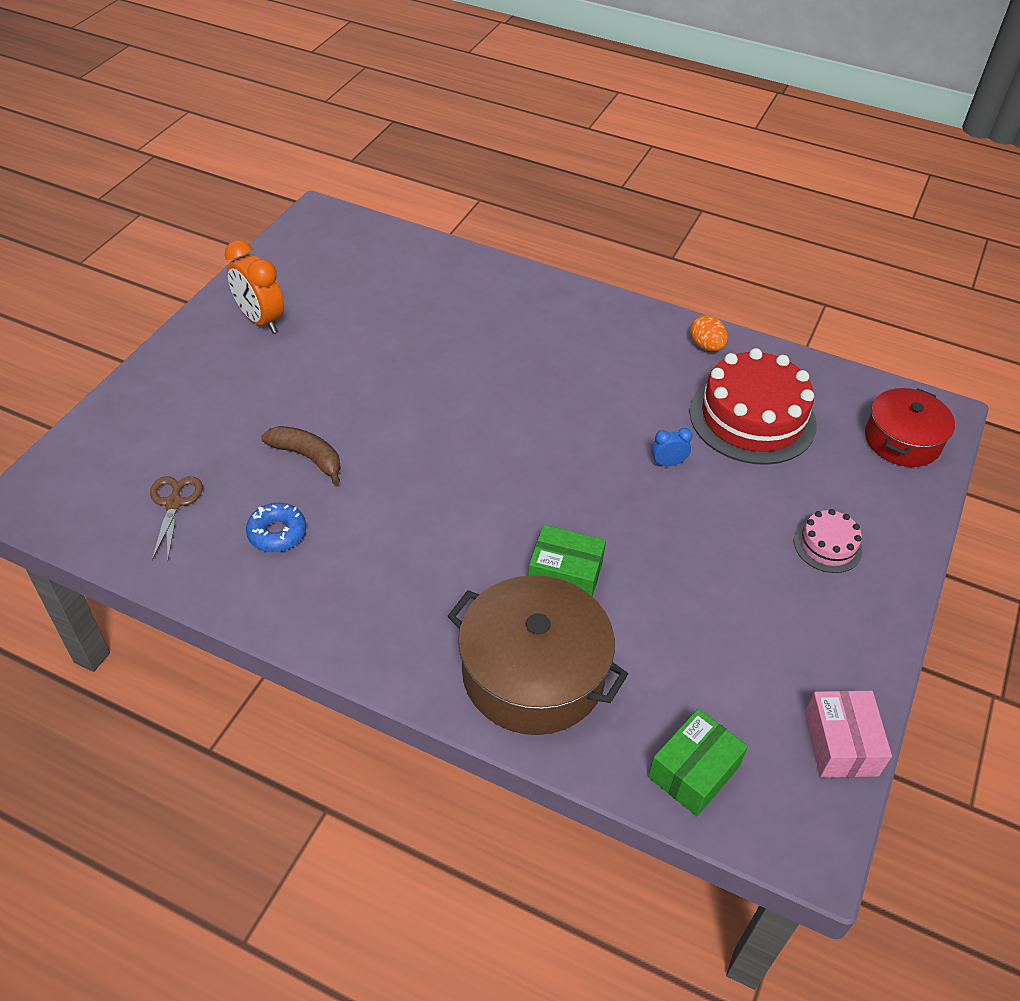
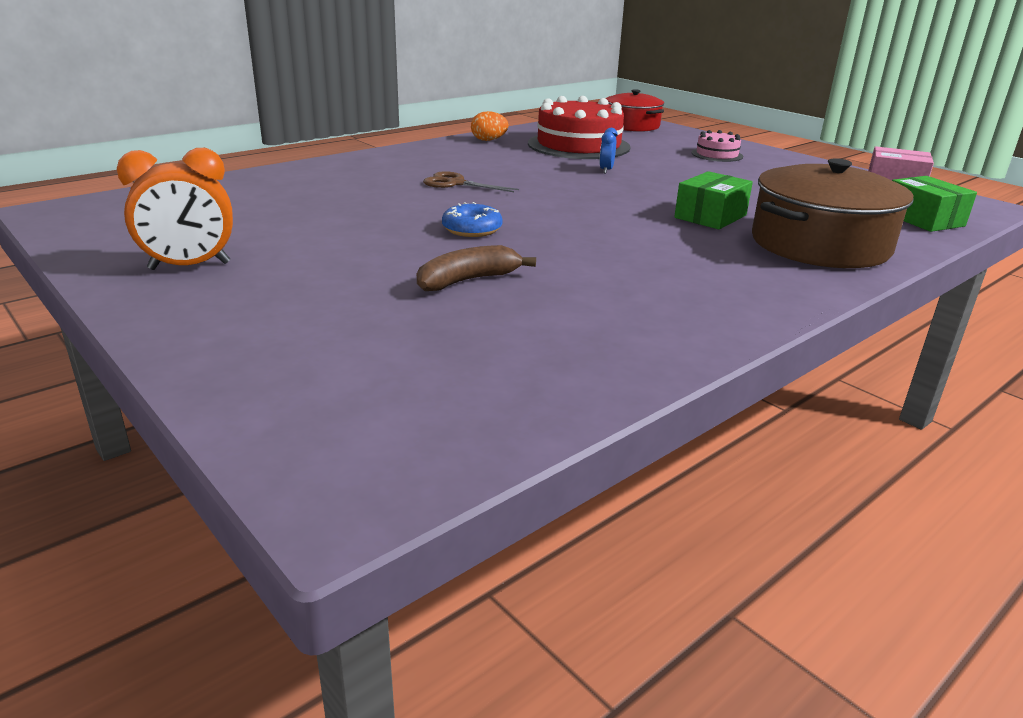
camera: 65 degrees left, 20 degrees down
brown scissors [150,476,203,560] -> brown scissors moved to [423,171,519,192]
blue donut [246,503,306,552] -> blue donut moved to [442,202,503,237]

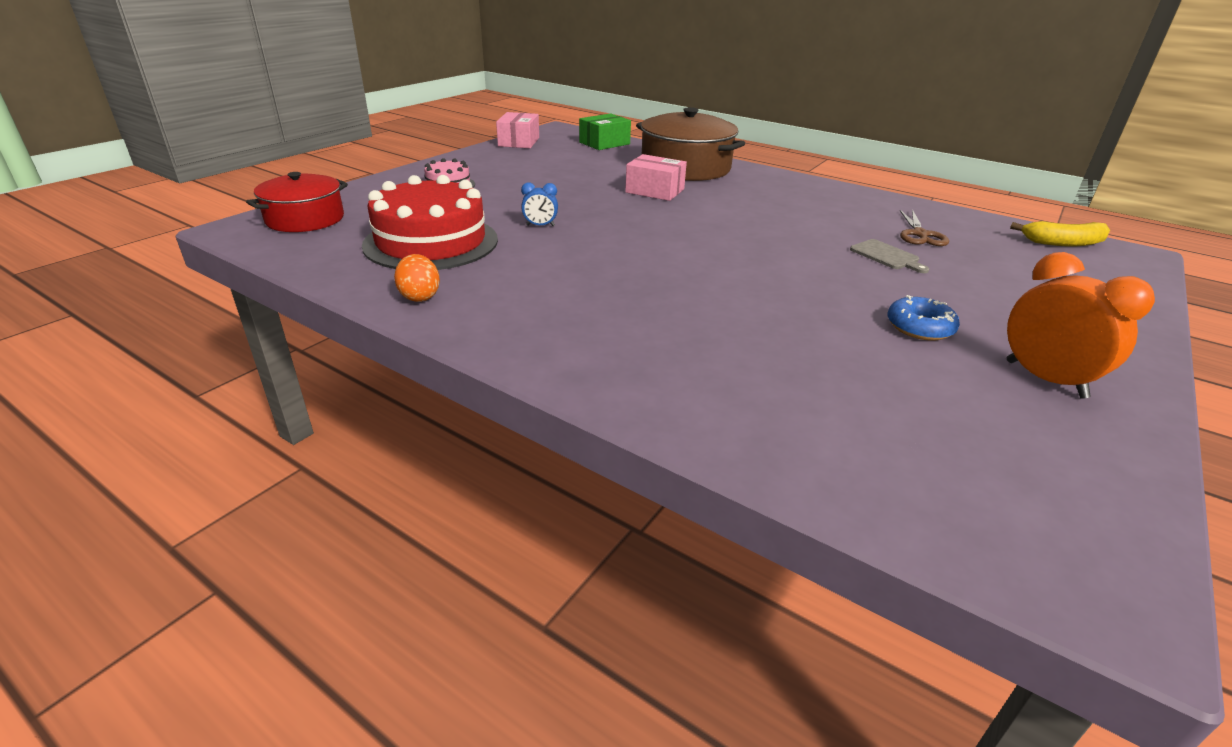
camera: 105 degrees left, 5 degrees up
brown banana [417,245,536,291] -> grey cutting board [850,239,929,273]
brown scissors [423,171,519,192] -> brown scissors moved to [900,209,949,246]
blue donut [442,202,503,237] -> blue donut moved to [887,295,960,341]
green box [674,171,753,229] -> pink box [625,154,687,201]
none -> yellow banana [1010,221,1110,247]

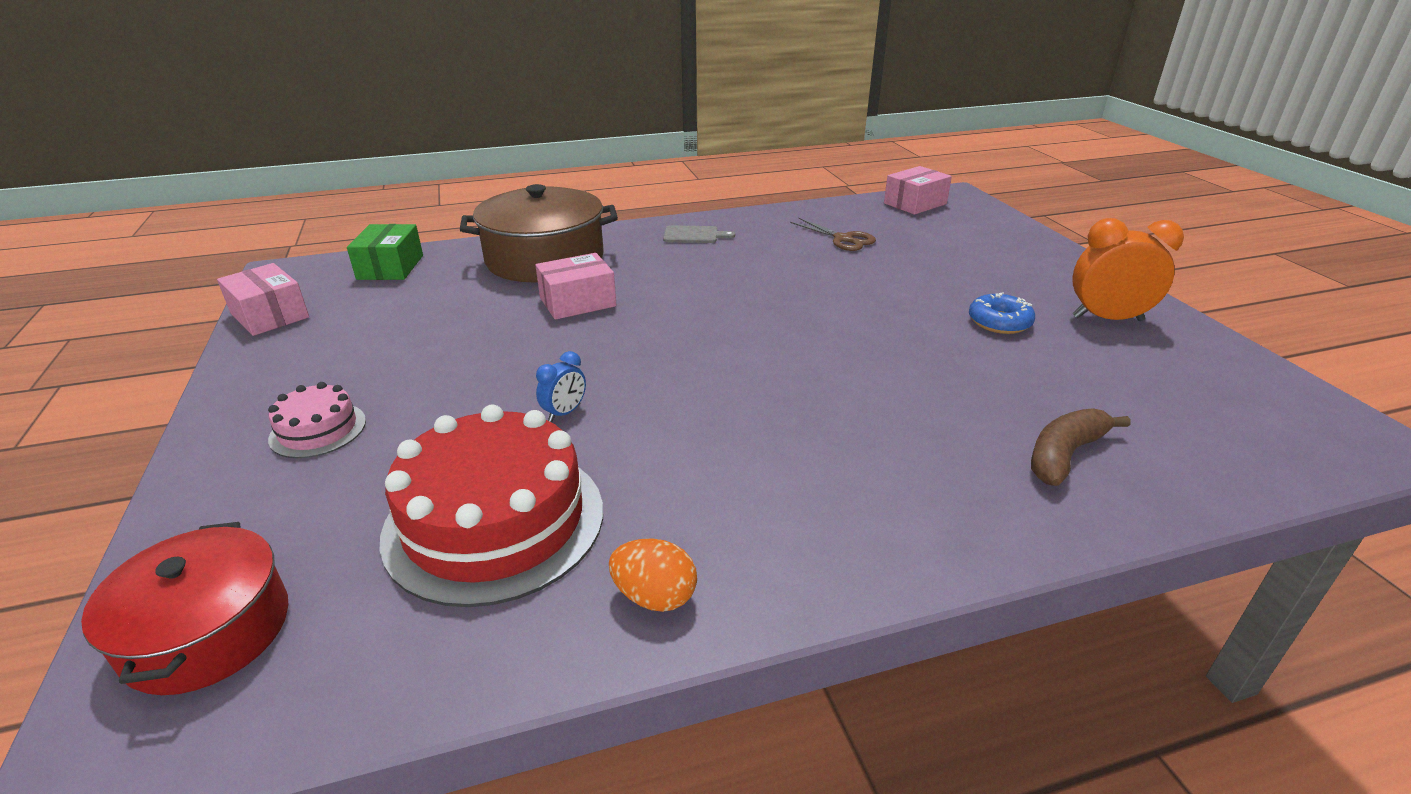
camera: 50 degrees left, 0 degrees up
grey cutting board [850,239,929,273] -> grey cutting board moved to [663,225,735,243]
yellow banana [1010,221,1110,247] -> pink box [884,166,952,215]
none -> brown banana [1031,408,1131,486]

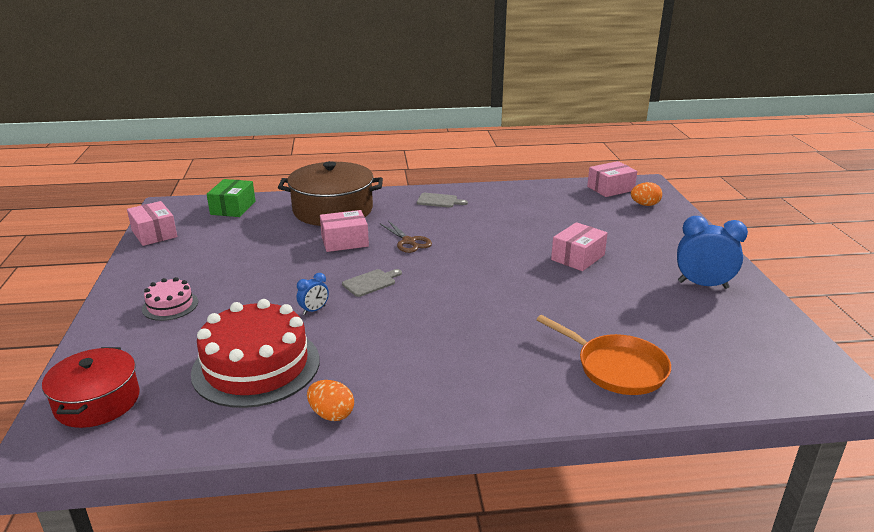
camera: 10 degrees right, 5 degrees down
brown scissors [790,218,876,251] -> brown scissors moved to [380,221,432,253]
blue donut [969,292,1035,334] -> none
brown banana [1031,408,1131,486] -> orange pan [536,315,671,395]
orange clock [1072,218,1184,321] -> blue clock [677,216,748,289]
none -> grey cutting board [342,269,402,297]
none -> pink box [551,222,608,271]
none -> orange egg [631,182,662,206]

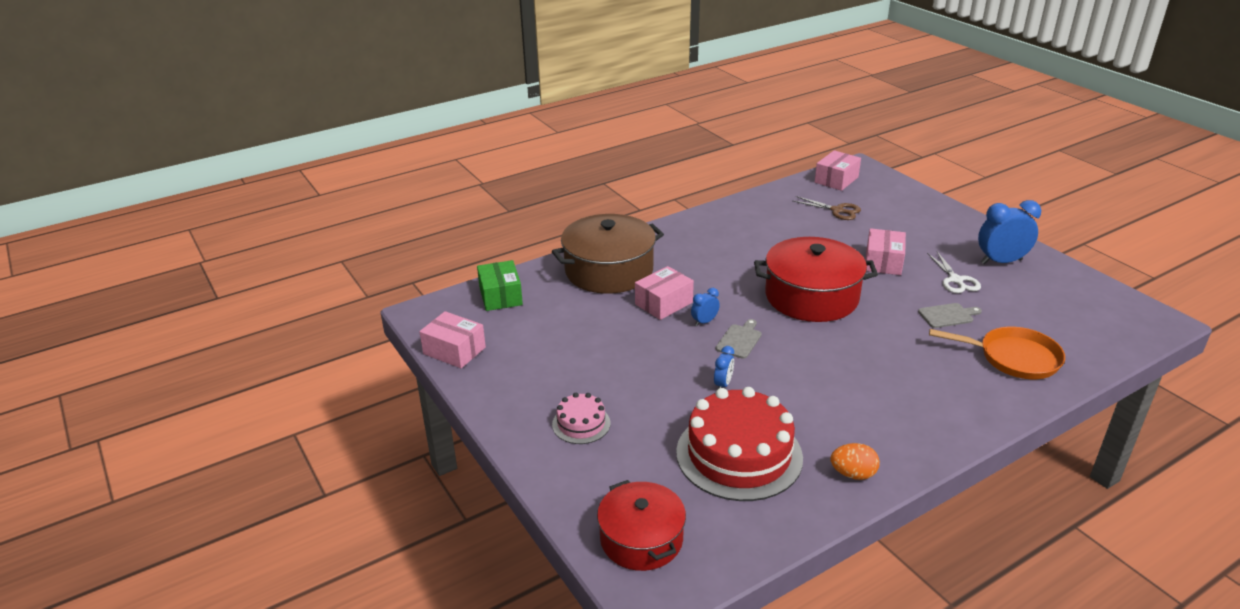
camera: 25 degrees left, 5 degrees up
brown scissors [380,221,432,253] -> brown scissors moved to [793,196,861,220]
grey cutting board [417,193,468,208] -> grey cutting board moved to [918,303,982,328]
orange egg [631,182,662,206] -> none
none -> blue clock [691,288,720,326]
none -> red pot [754,237,878,322]
none -> white scissors [927,252,981,293]

